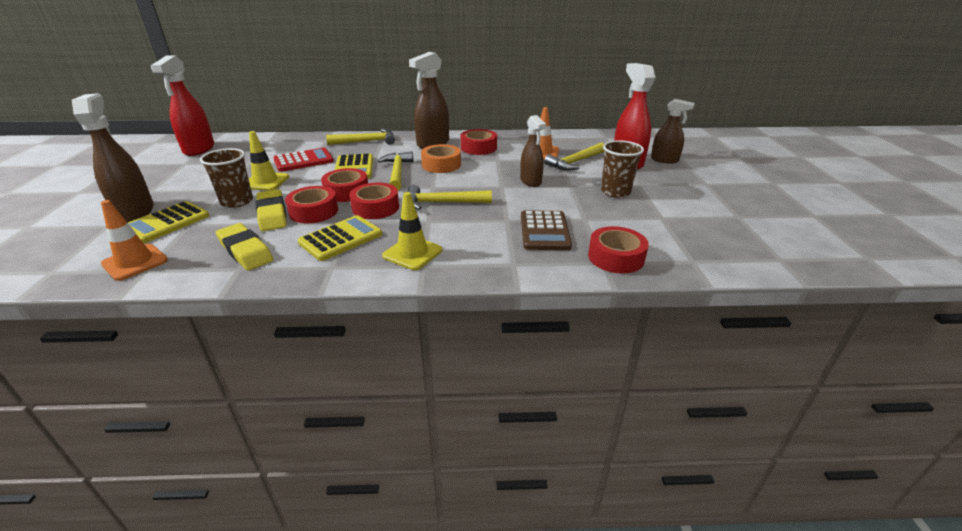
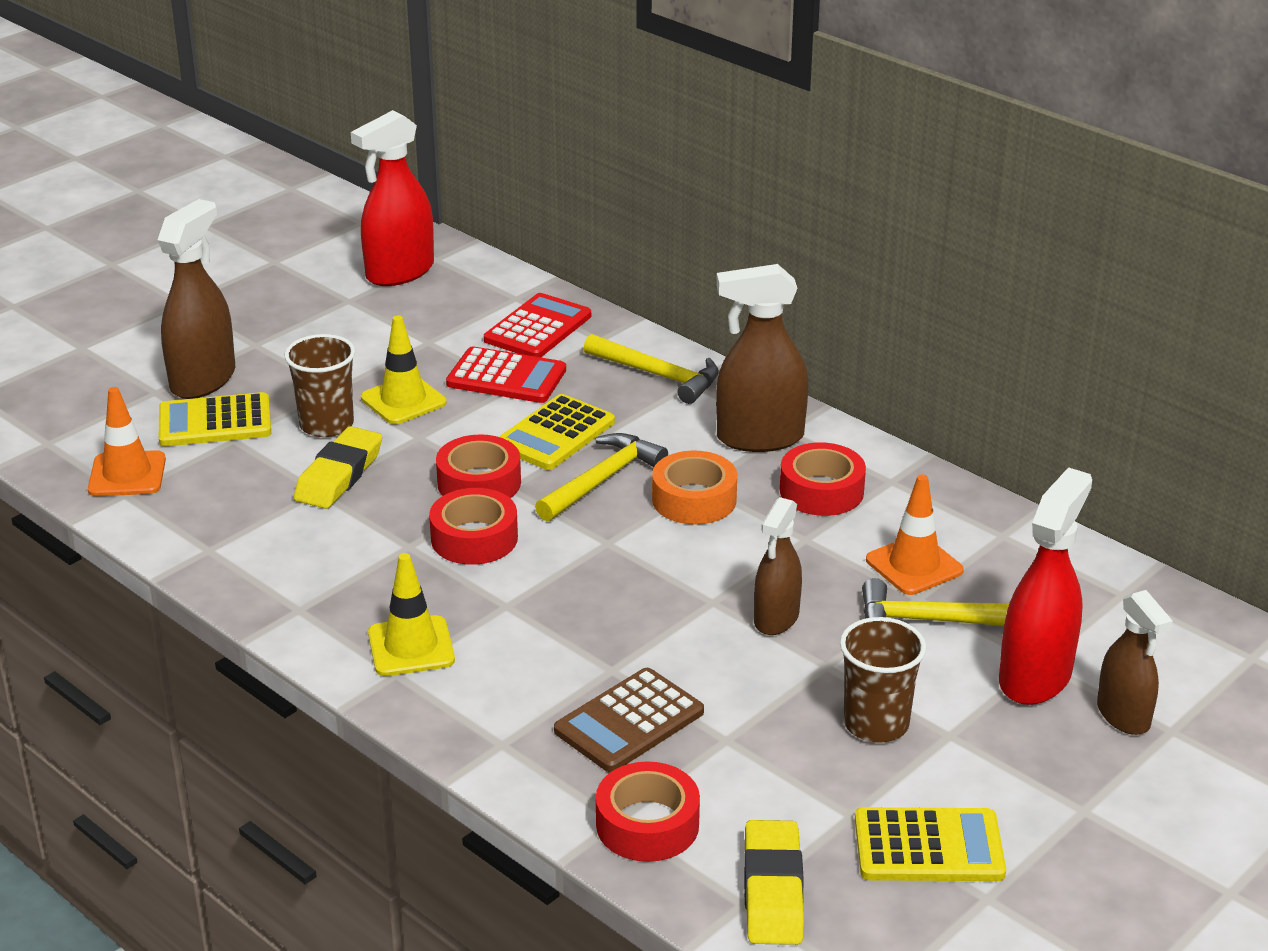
camera: 45 degrees right, 0 degrees up
yellow eraser [216,223,273,271] -> yellow eraser moved to [744,820,804,945]
red tape [285,186,338,223] -> none
yellow calculator [298,215,382,261] -> yellow calculator moved to [855,807,1006,881]
yellow hammer [408,185,492,210] -> none
none -> red calculator [484,293,591,357]

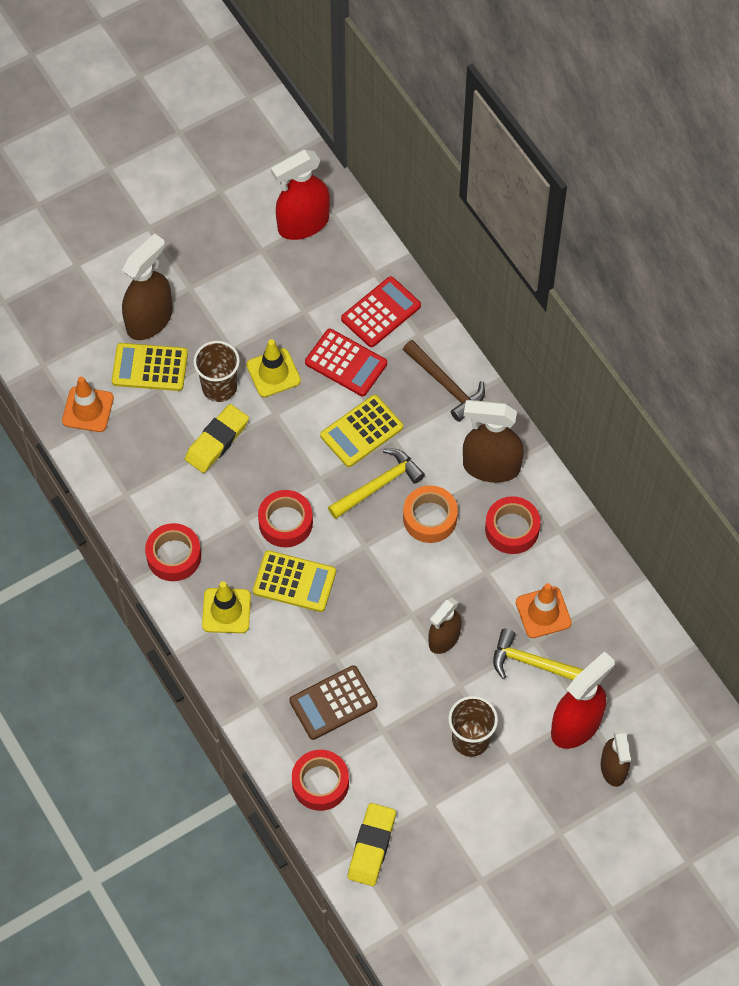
camera: 15 degrees right, 30 degrees up
red tape [436,434,521,498] -> red tape moved to [145,523,201,581]
yellow hammer [584,334,719,404] -> brown hammer [403,340,485,422]
yellow calculator [855,807,1006,881] -> yellow calculator moved to [253,550,336,612]

